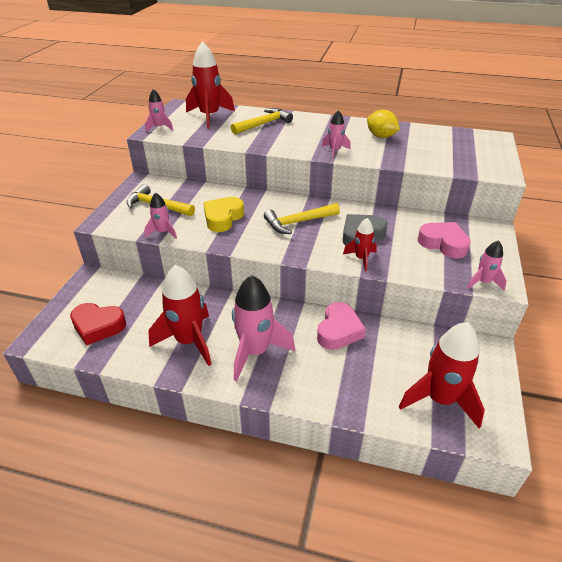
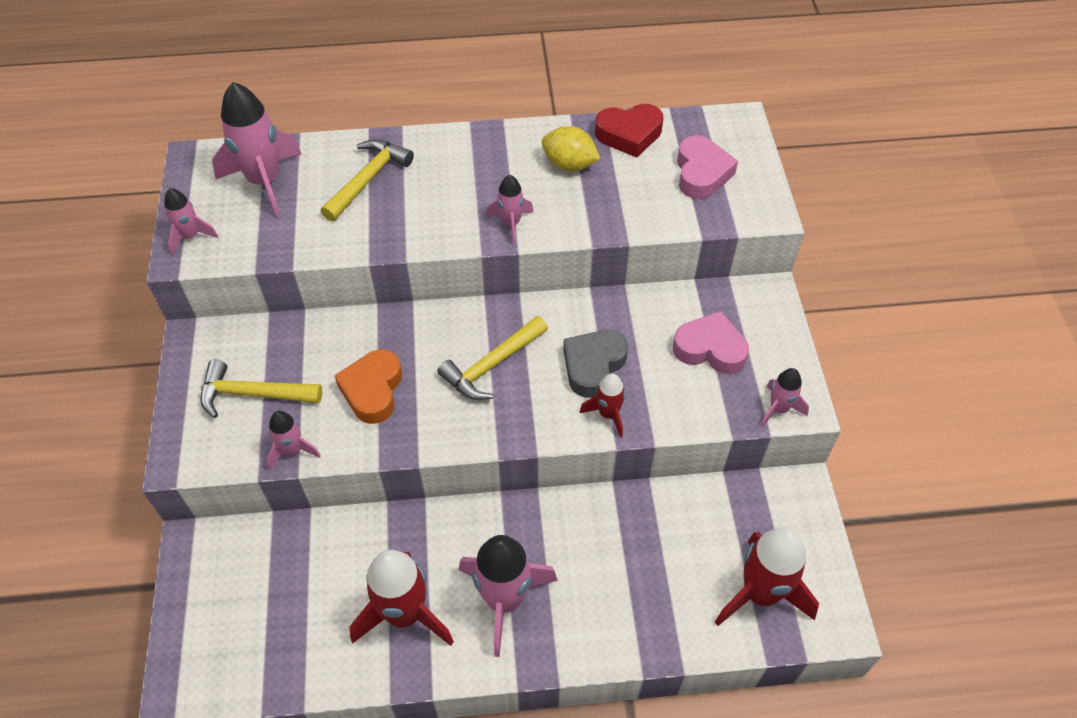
camera: 20 degrees left, 15 degrees up
red heart [70,303,126,346] -> red heart moved to [595,104,663,158]
red rocket [186,41,235,129] -> pink rocket [212,82,301,217]
yellow heart [203,197,244,232] -> orange heart [335,349,402,424]
pink heart [317,302,366,350] -> pink heart moved to [677,135,738,199]

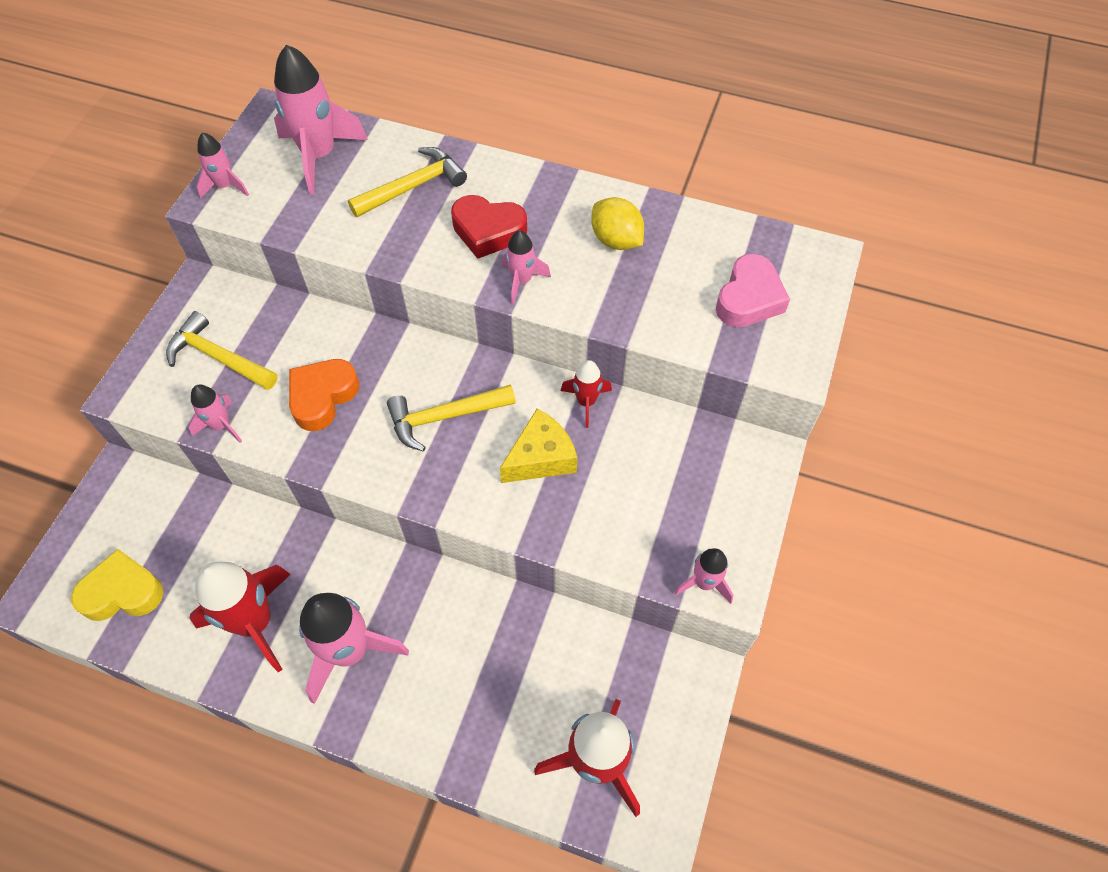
camera: 25 degrees right, 5 degrees up
grey heart [563,330,628,398] -> yellow cheese [500,409,577,483]
red rocket [579,374,626,438] -> red rocket moved to [561,360,612,428]
red heart [595,104,663,158] -> red heart moved to [451,195,527,259]
pink heart [673,311,749,374] -> none
none -> yellow heart [71,549,163,621]

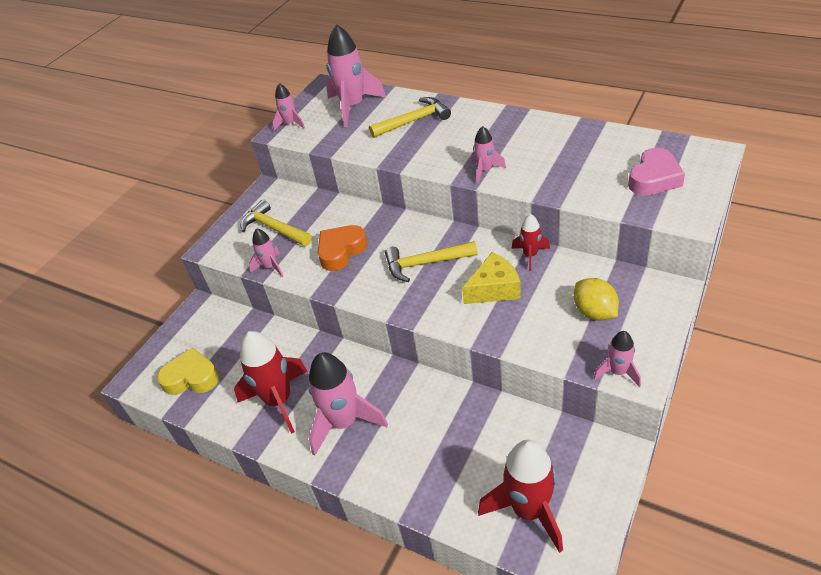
camera: 15 degrees right, 15 degrees down
red heart [451,195,527,259] -> none
yellow lemon [591,197,644,250] -> yellow lemon moved to [574,278,619,321]

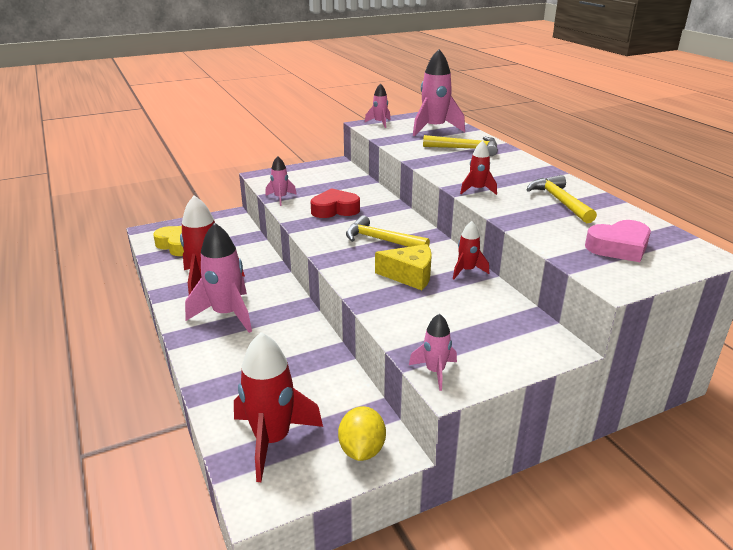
camera: 30 degrees right, 15 degrees down
yellow hammer [240,200,312,246] -> yellow hammer moved to [526,175,597,223]
orange heart [318,225,367,271] -> red heart [311,188,360,218]
pink rocket [472,126,506,184] -> red rocket [460,140,497,195]
yellow lemon [574,278,619,321] -> yellow lemon moved to [338,406,386,461]

